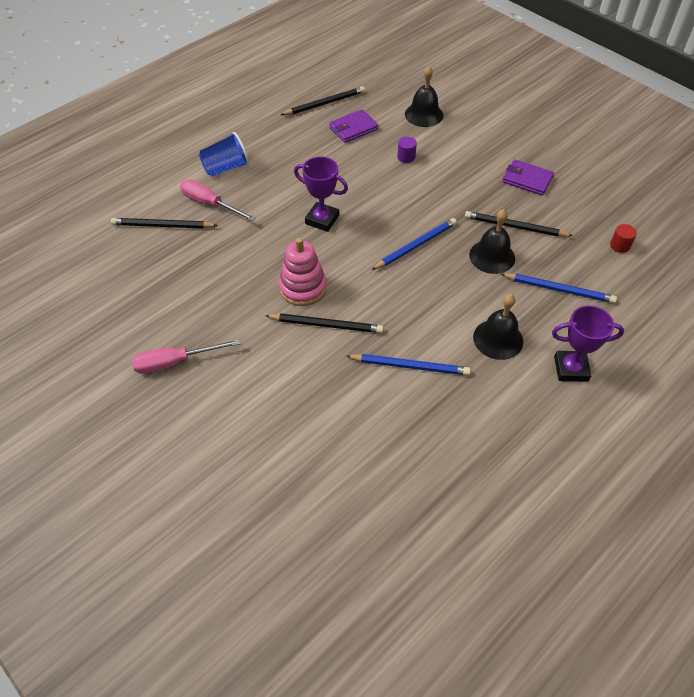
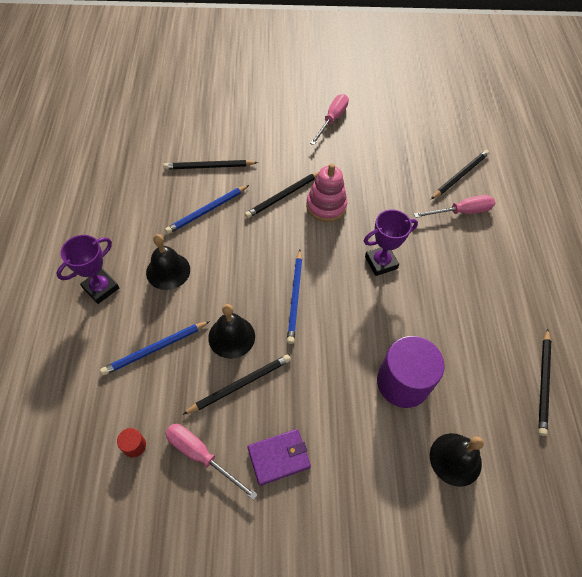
camera: 130 degrees right, 5 degrees up
blue cup [199,132,249,177] -> none
purple wallet [329,109,378,143] -> none
purple cylinder [397,137,417,163] -> purple cylinder [377,336,445,408], size x2.47
none -> black pencil [163,160,258,169]
none -> pink screwdriver [165,424,258,500]

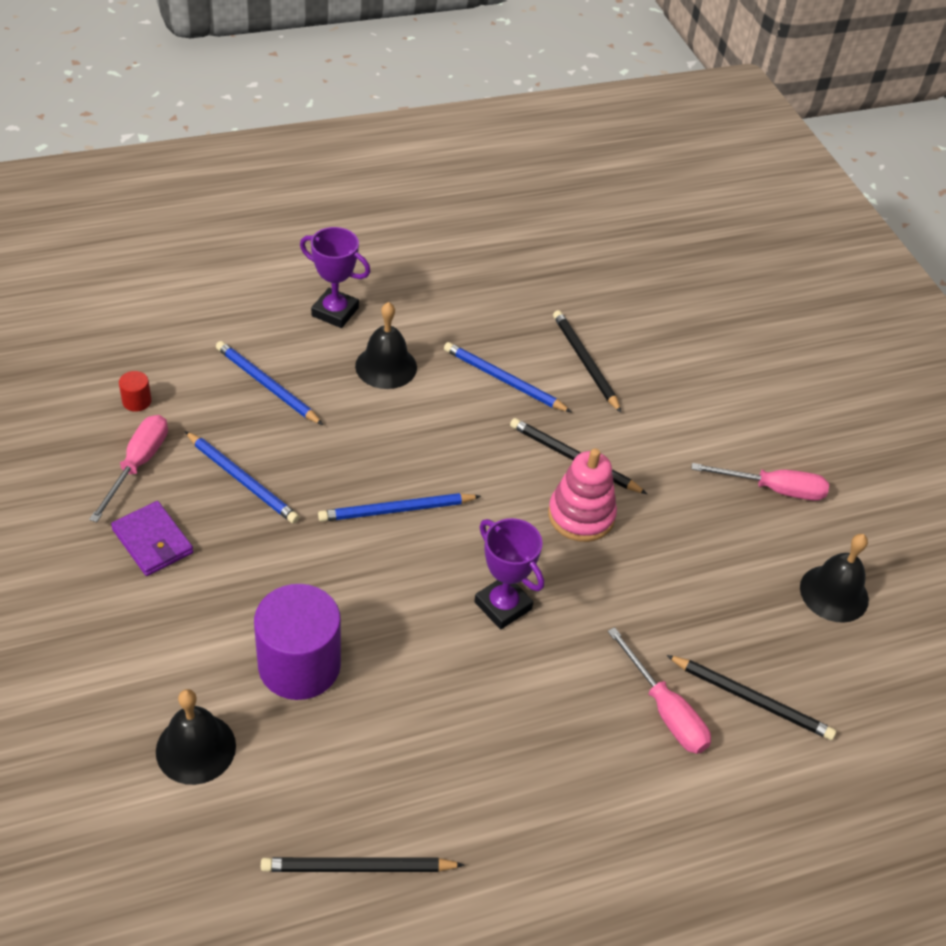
camera: 70 degrees right, 10 degrees down
black pencil [183,354,291,415] -> blue pencil [185,431,299,524]
black bell [208,304,255,359] -> black bell moved to [800,534,869,623]

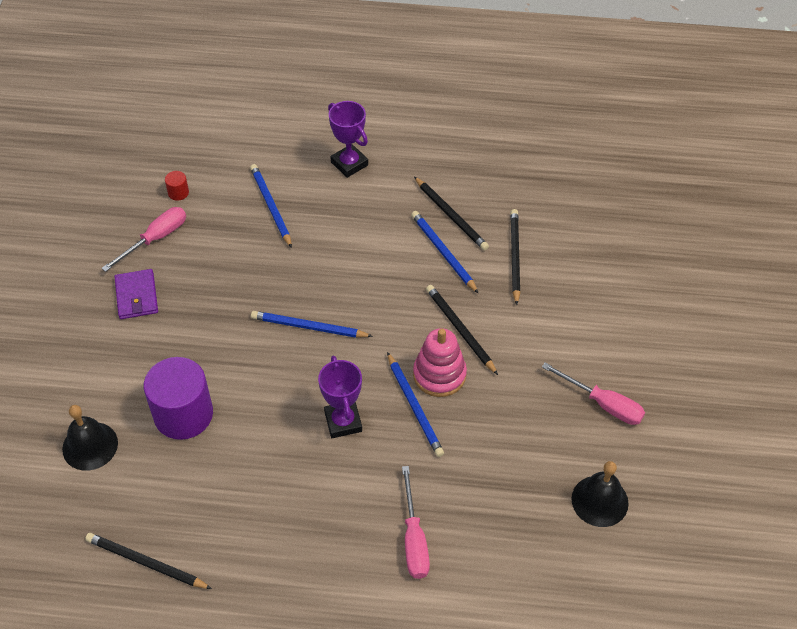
camera: 30 degrees right, 5 degrees up
blue pencil [185,431,299,524] -> blue pencil moved to [387,352,444,457]
black bell [355,302,417,389] -> none
black pencil [666,655,836,740] -> black pencil moved to [414,177,489,250]

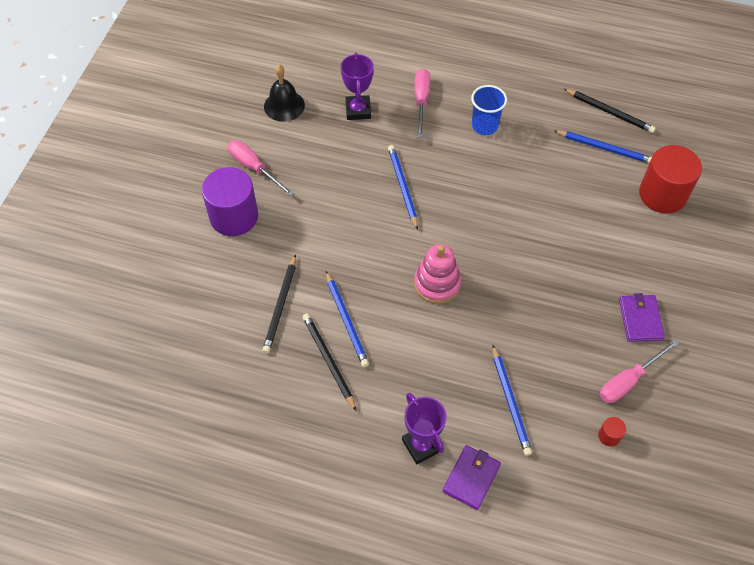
camera: 170 degrees left, 5 degrees up
black bell [62,405,118,471] -> red cylinder [639,145,702,214]
purple cylinder [144,357,213,440] -> purple cylinder moved to [202,167,258,236]
blue pencil [251,311,373,338] -> blue pencil moved to [554,130,652,163]
purple trophy [318,356,362,438] -> purple trophy moved to [341,53,374,120]
pink stacking toy [413,328,467,397] -> pink stacking toy moved to [414,244,461,304]
black pencil [426,285,498,375] -> none
none -> purple wallet [442,445,501,510]
none -> blue cup [471,85,507,135]

